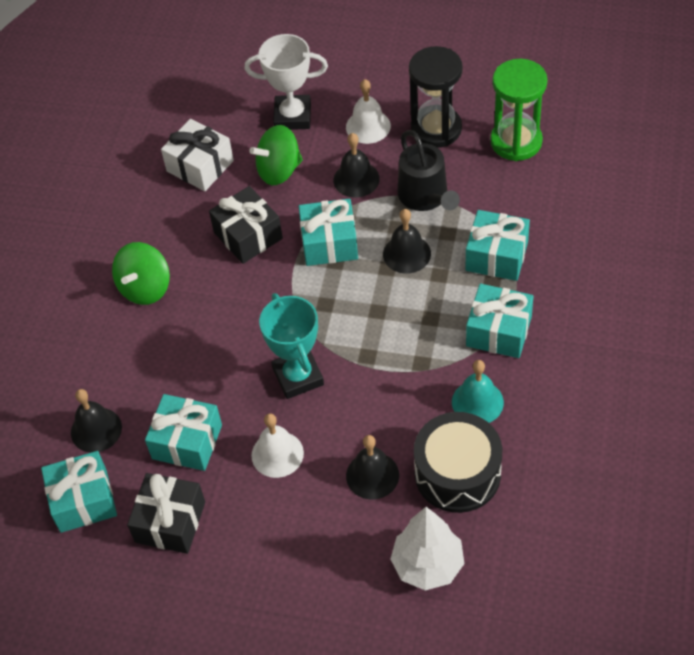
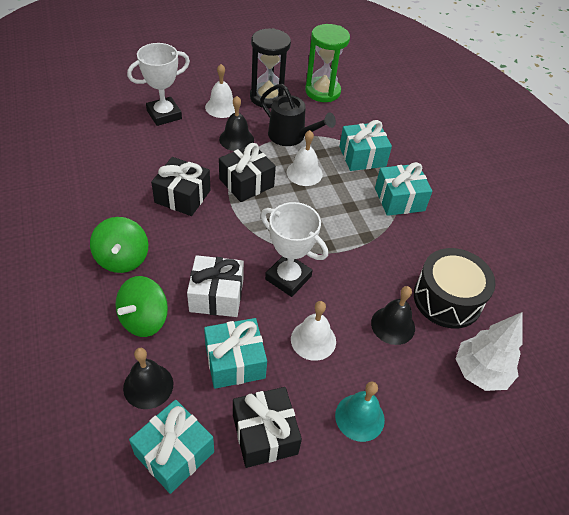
camera: 40 degrees left, 5 degrees down
white gift [161,119,234,191] -> white gift moved to [187,255,244,317]
green spinning top [249,125,303,185] -> green spinning top moved to [115,276,168,337]
turquoise trophy [259,293,324,399] -> white trophy [261,202,328,297]
turquoise gift [299,199,358,266] -> black gift [219,143,276,202]
black bell [383,209,431,274] -> white bell [286,130,323,186]
turquoise bell [452,360,504,423] -> turquoise bell moved to [335,381,385,442]

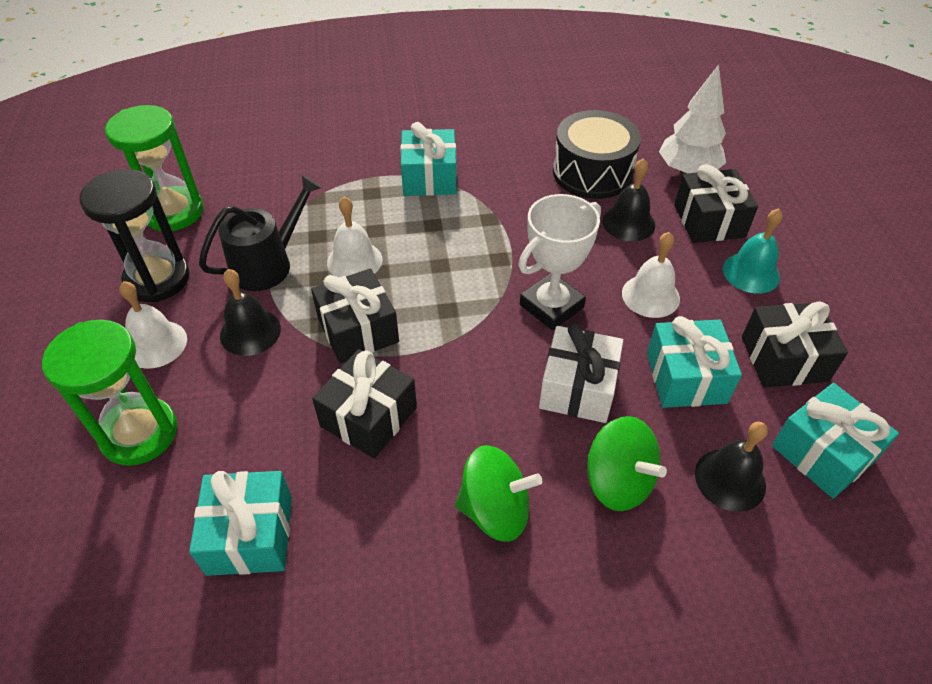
camera: 75 degrees left, 0 degrees up
white trophy [127,43,190,126] -> green hourglass [42,320,177,466]
turquoise gift [339,120,392,171] -> turquoise gift moved to [189,471,292,576]
none -> black gift [674,165,758,243]

